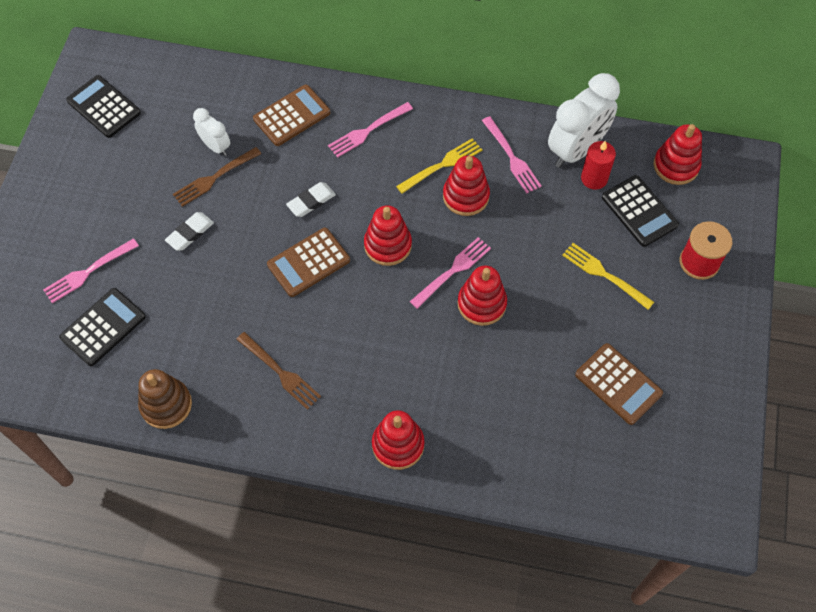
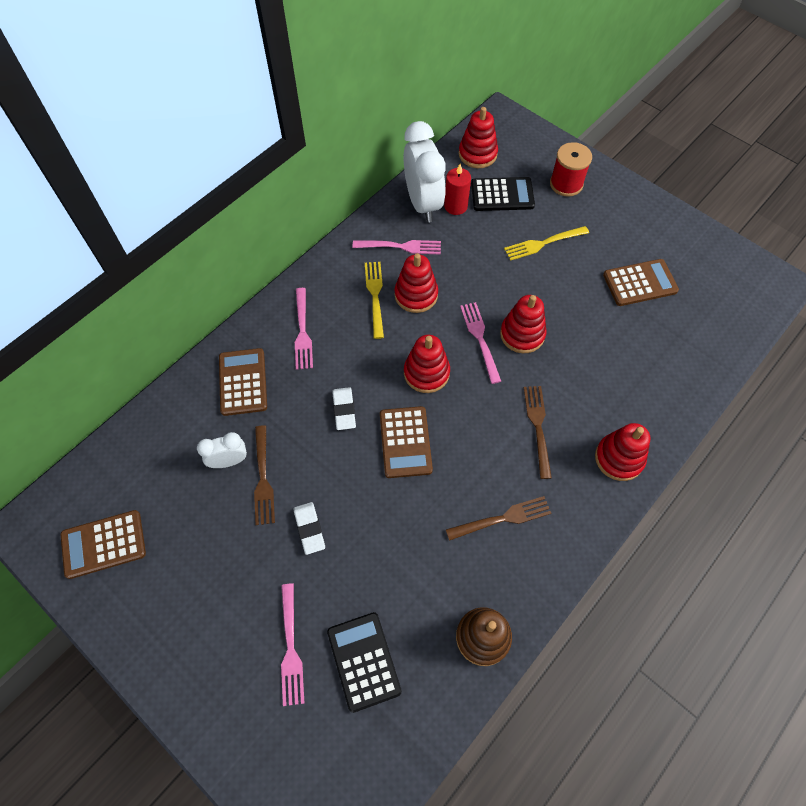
camera: 60 degrees left, 0 degrees up
black calculator [66,75,141,138] -> brown calculator [61,510,146,579]
none -> brown fork [524,386,552,479]

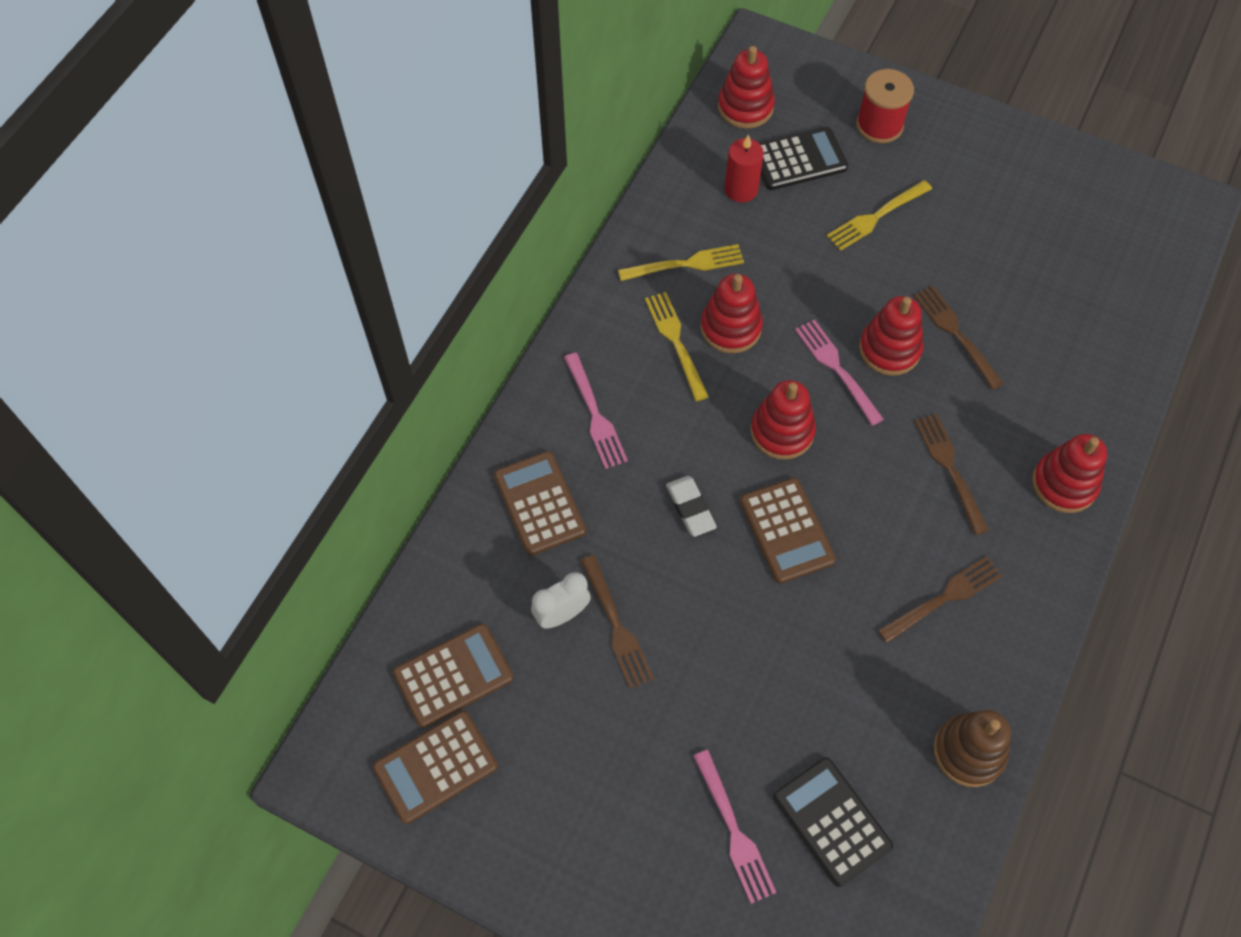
camera: 15 degrees left, 0 degrees up
white eraser [294,502,325,555] -> none
pink fork [353,240,441,255] -> yellow fork [618,244,744,281]
white clock [404,121,446,223] -> none
brown calculator [603,259,679,306] -> brown calculator moved to [393,624,513,728]
none -> brown fork [914,286,1004,390]

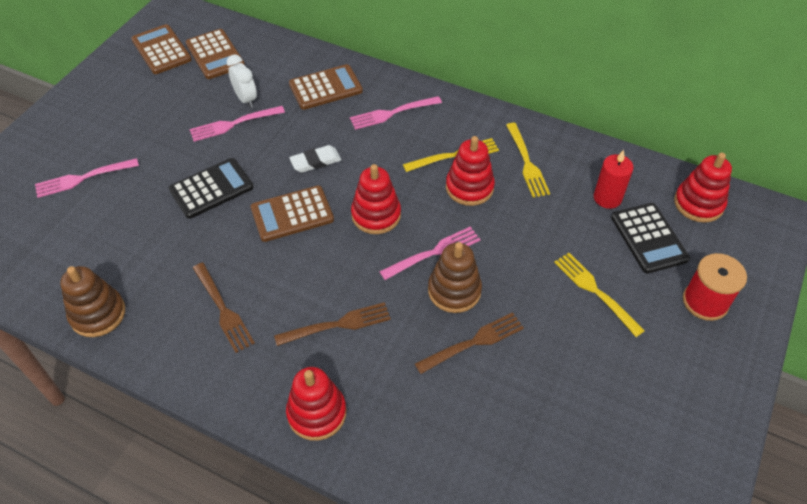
camera: 90 degrees right, 10 degrees down
brown fork [580,555,654,689] -> pink fork [190,106,285,142]
black calculator [773,757,893,887] -> black calculator moved to [169,158,253,219]
red stacking toy [859,296,923,376] -> brown stacking toy [428,242,482,313]

